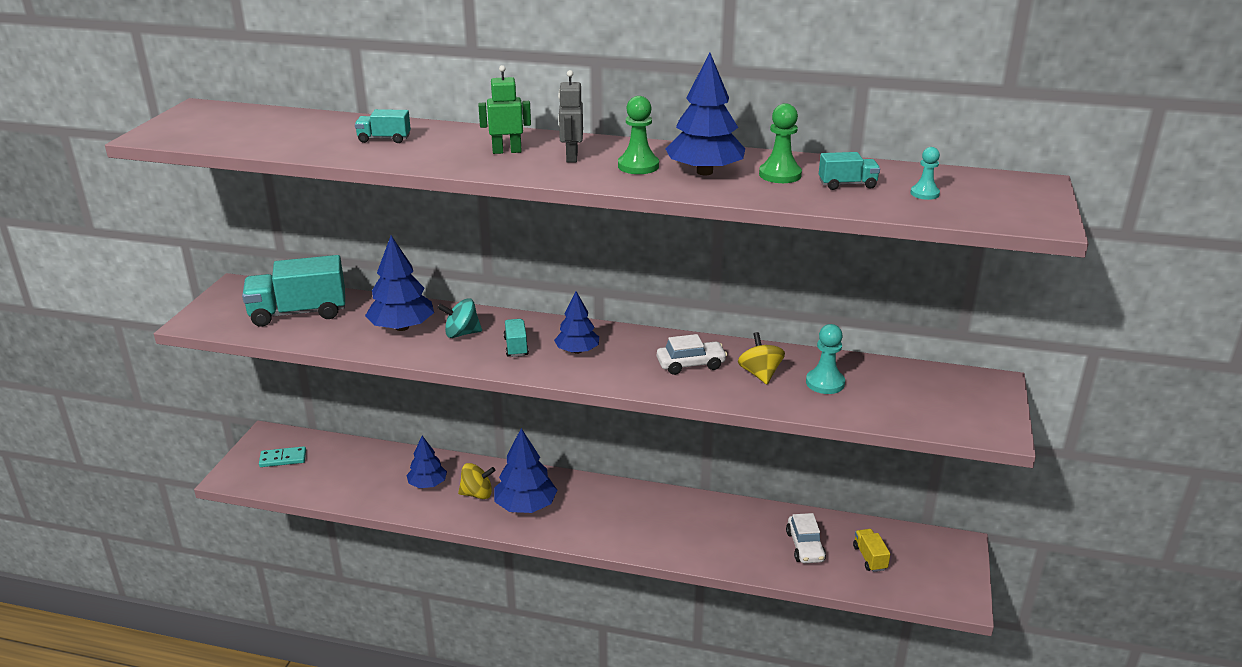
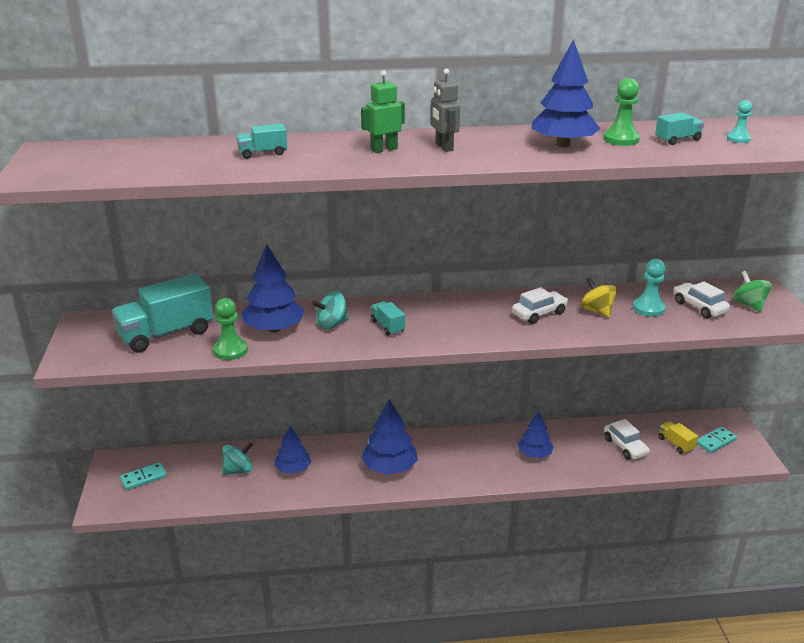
camera: 20 degrees left, 0 degrees up
yellow spinning top [458,463,496,499] -> none
blue tree [554,291,599,354] -> blue tree moved to [518,411,554,458]
green pawn [618,96,659,174] -> green pawn moved to [213,298,248,360]
none -> turquoise spinning top [222,442,253,475]
none -> white car [673,281,730,318]
none -> turquoise domino [697,427,737,453]
none -> green spinning top [732,271,772,312]

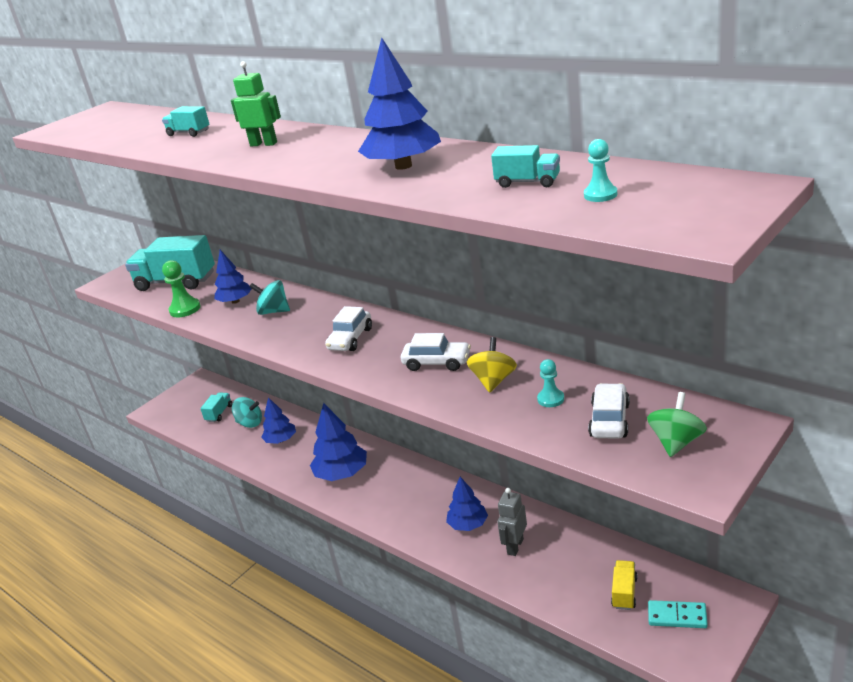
camera: 50 degrees right, 0 degrees up
turquoise domino [120,462,167,490] -> none
blue tree [242,244,304,332] -> blue tree [214,250,252,304], size x0.65
turquoise truck [371,302,405,336] -> turquoise truck moved to [200,392,232,422]
grey robot [431,69,460,152] -> grey robot moved to [497,488,527,556]
green pawn [603,78,640,146] -> none
white car [604,419,650,460] -> white car moved to [325,306,372,351]
turquoise pawn [633,259,666,317] -> turquoise pawn [537,359,564,407], size x0.64

